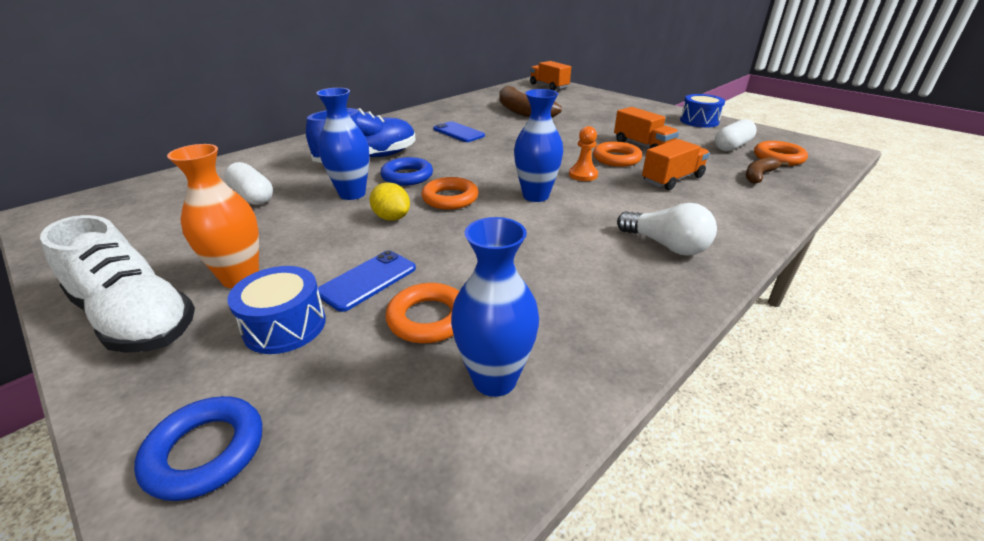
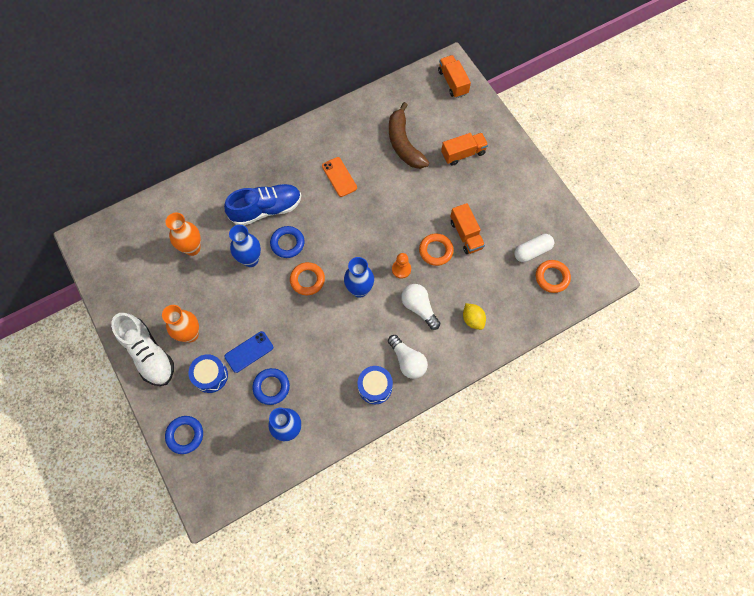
camera: 15 degrees right, 35 degrees up
white capsule [224,162,273,205] -> orange vase [165,213,201,256]
yellow lemon [370,182,410,221] -> yellow lemon moved to [463,303,486,330]
orange ring [386,283,459,343] -> blue ring [252,368,290,405]
blue phone [433,121,485,142] -> orange phone [322,157,357,197]
orange truck [642,139,710,190] -> orange truck moved to [441,133,488,166]
blue drum [680,94,725,128] -> blue drum moved to [357,366,393,404]
brown banana [746,157,789,184] -> none
none -> white light bulb [401,284,440,330]

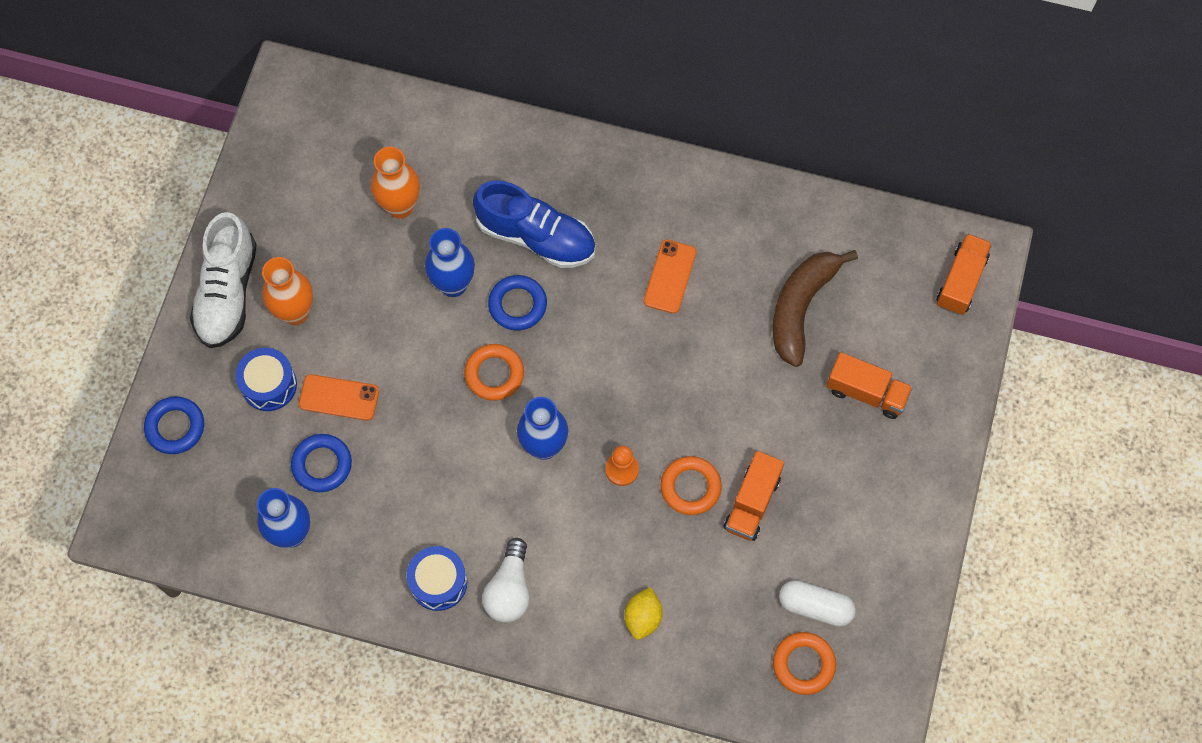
camera: 45 degrees right, 0 degrees up
blue phone [224,331,273,373] -> orange phone [299,374,379,421]
white light bulb [401,284,440,330] -> none

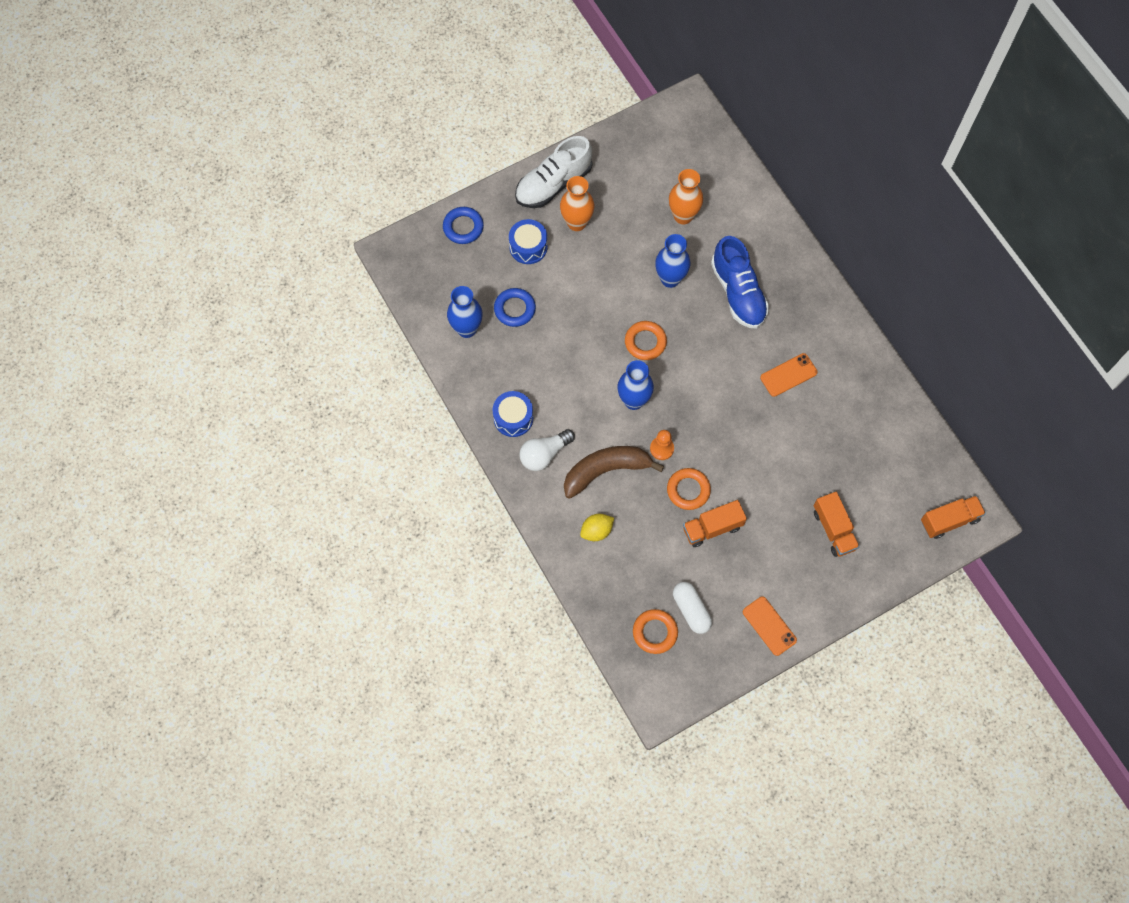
camera: 45 degrees right, 0 degrees up
orange phone [299,374,379,421] -> orange phone moved to [743,597,797,656]
blue ring [488,275,547,331] -> none
brown banana [773,250,858,367] -> brown banana moved to [564,446,664,499]

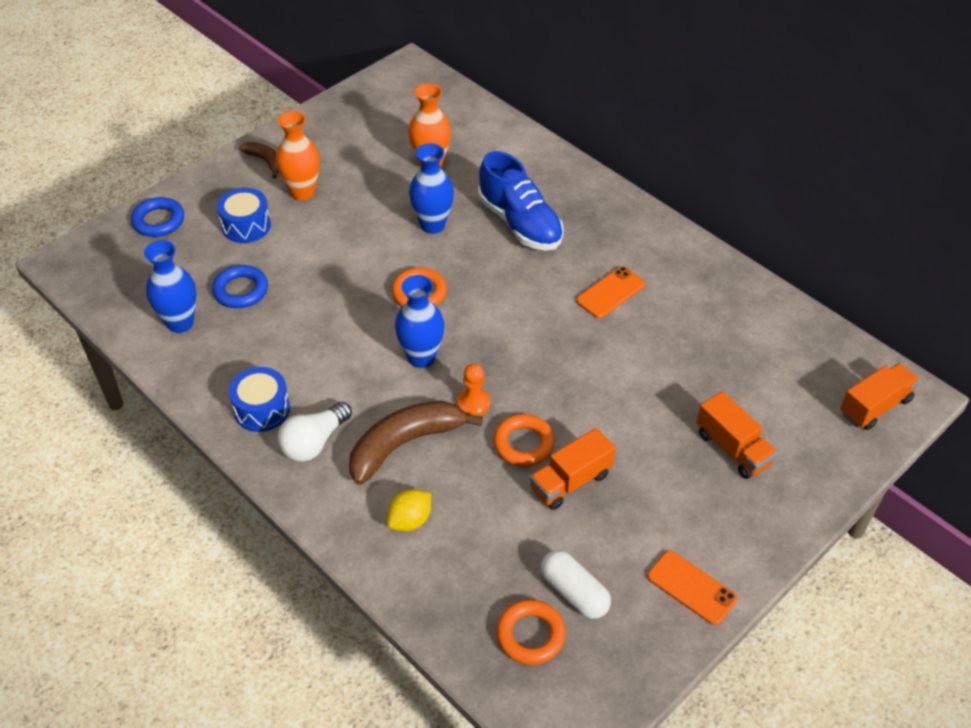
camera: 15 degrees left, 20 degrees down
white shoe [515,136,592,208] -> brown banana [239,142,279,179]

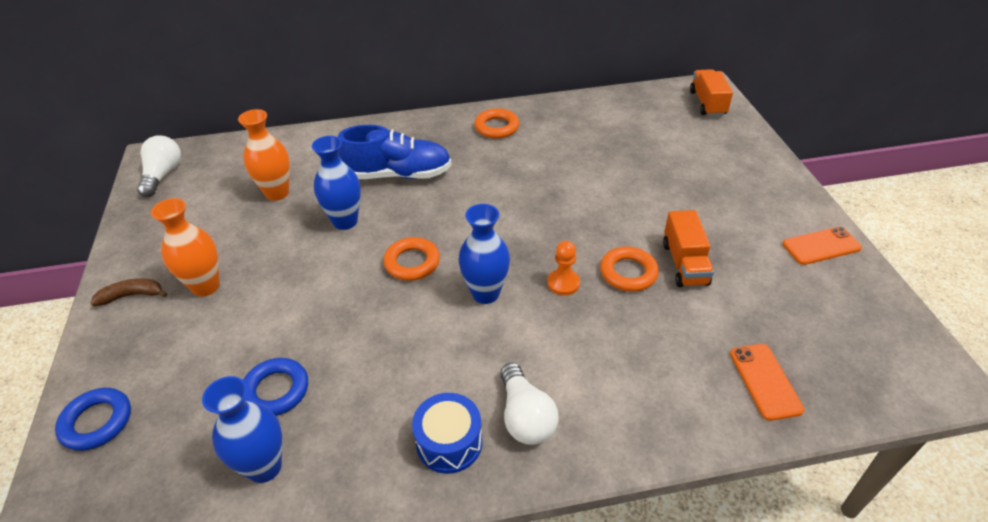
camera: 55 degrees left, 5 degrees down
blue drum [217,188,271,243] -> none
brown banana [349,401,483,485] -> none
yellow lemon [387,489,431,531] -> none
orange ring [496,600,566,665] -> orange ring moved to [474,108,519,139]
white capsule [541,550,611,619] -> none
orange phone [576,266,645,318] -> orange phone moved to [730,344,805,421]
orange truck [696,391,778,479] -> none
none -> white light bulb [137,135,181,197]

